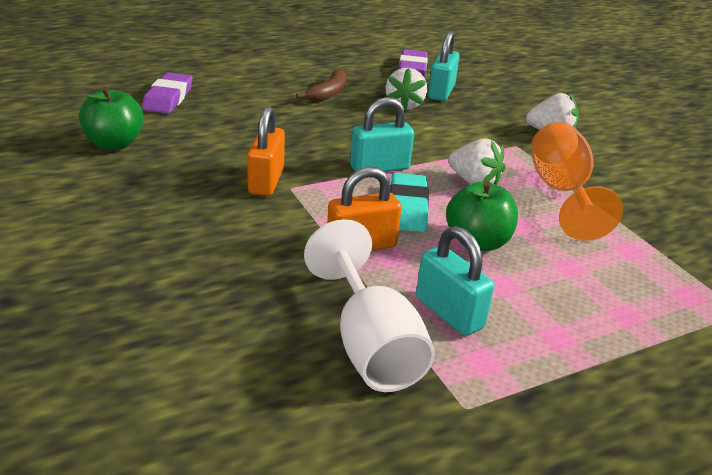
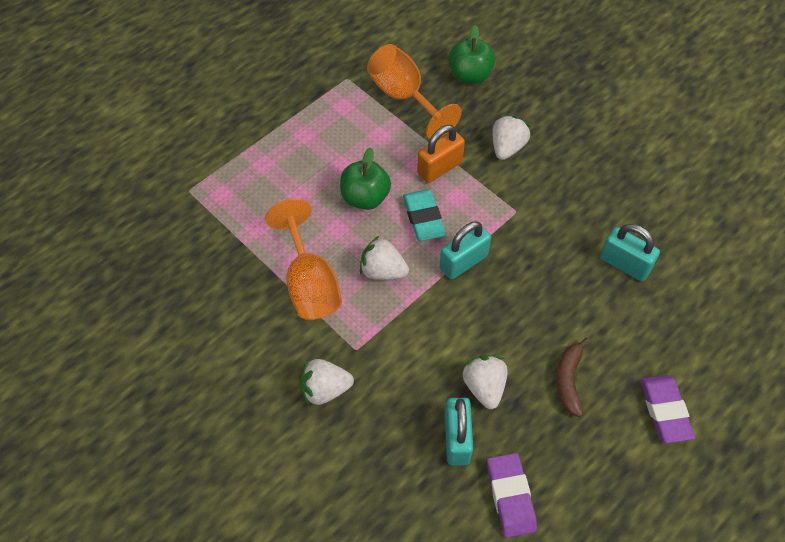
camera: 165 degrees right, 25 degrees up
green apple [79,87,144,150] -> green apple moved to [449,25,495,84]
purple eraser [142,72,193,114] -> purple eraser moved to [640,375,695,443]
orange padlock [247,106,285,196] -> none
white goblet [304,219,435,392] -> orange goblet [367,44,462,139]
turquoise padlock [416,226,494,336] -> turquoise padlock moved to [600,224,660,281]
none -> white strawberry [492,115,531,160]

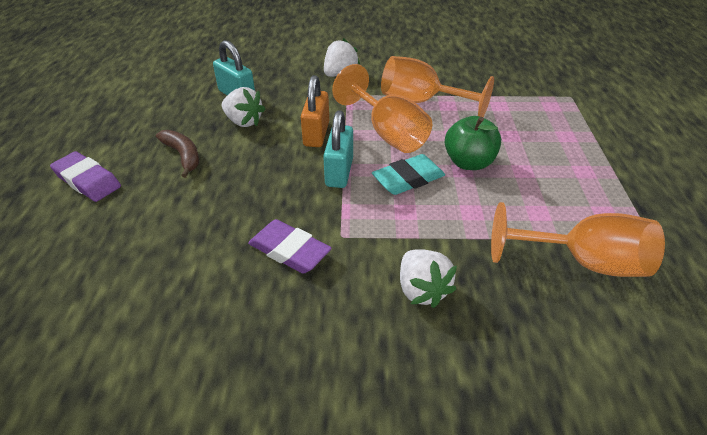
camera: 135 degrees right, 15 degrees down
white strawberry [360,236,409,280] -> orange goblet [332,64,432,153]
turquoise eraser [403,190,446,241] -> turquoise eraser turned 60 degrees counterclockwise [372,154,445,195]
orange padlock [417,125,465,183] -> orange padlock moved to [301,75,329,147]
green apple [449,25,495,84] -> none
purple eraser [487,453,537,538] -> purple eraser moved to [248,219,332,274]
turquoise padlock [600,224,660,281] -> none

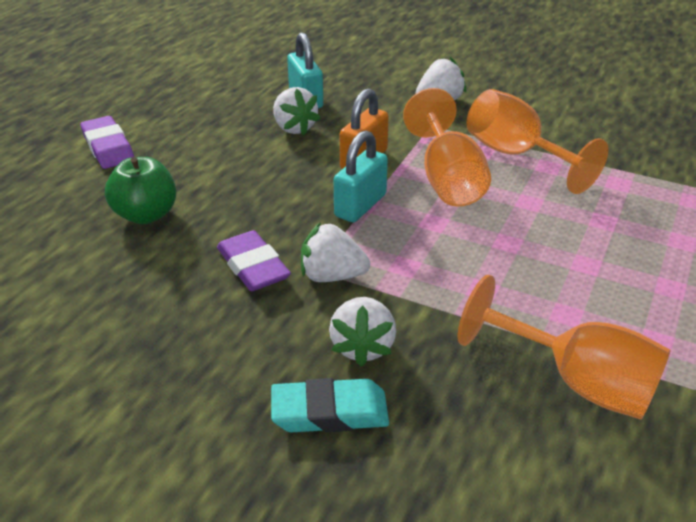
camera: 25 degrees right, 5 degrees down
brown banana [156,130,199,178] -> none
turquoise eraser [372,154,445,195] -> turquoise eraser moved to [271,378,389,432]
green apple [445,116,501,170] -> green apple moved to [105,157,176,224]
none -> white strawberry [301,222,370,282]

